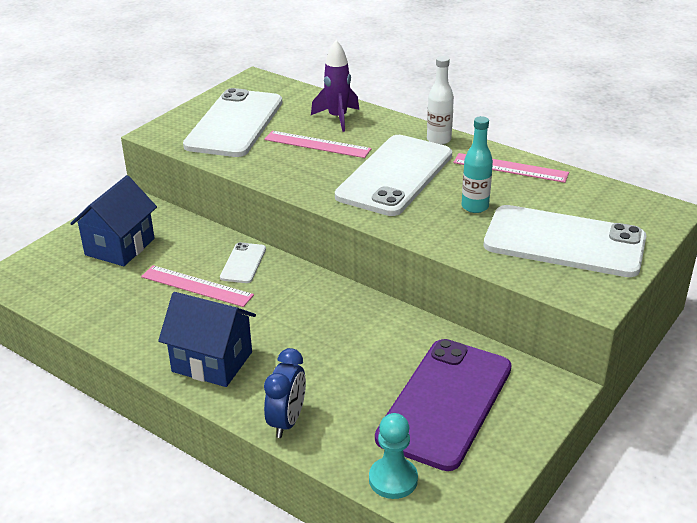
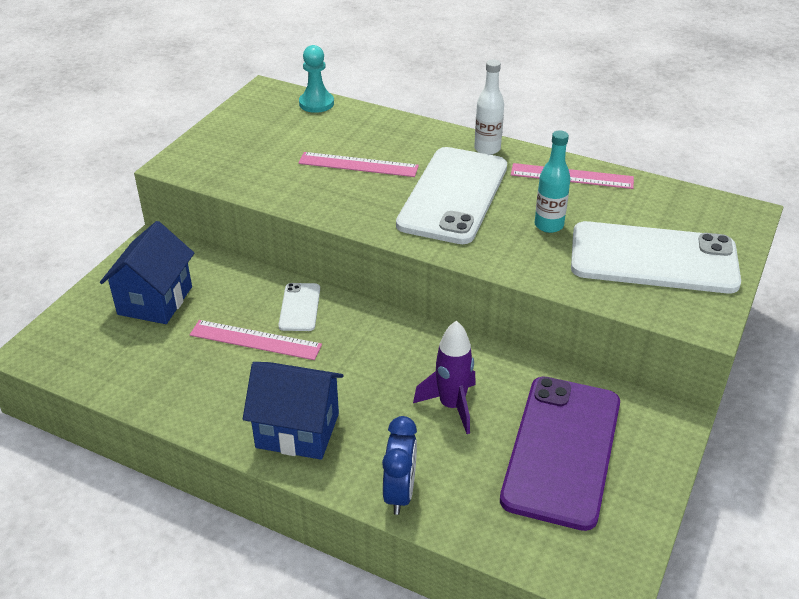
camera: 10 degrees left, 5 degrees up
white phone [183,88,282,157] -> none
purple rocket [311,40,359,132] -> purple rocket moved to [413,321,476,434]
turquoise pawn [369,413,418,499] -> turquoise pawn moved to [299,45,334,113]

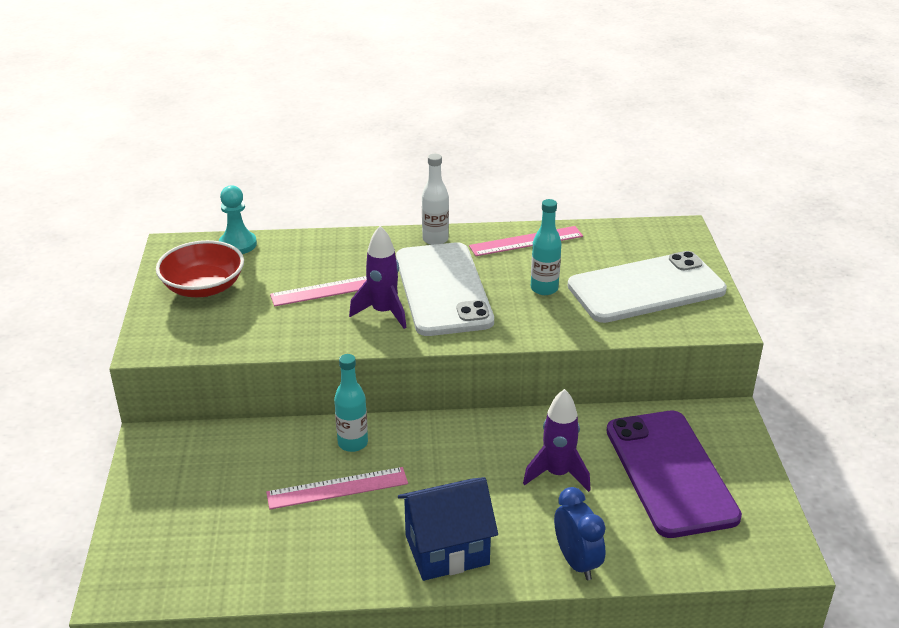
camera: 30 degrees left, 5 degrees down
blue house [100,221,194,324] -> none
white phone [278,283,320,331] -> turquoise bottle [334,354,368,452]
none -> red bowl [156,240,244,297]
none -> purple rocket [349,226,407,329]

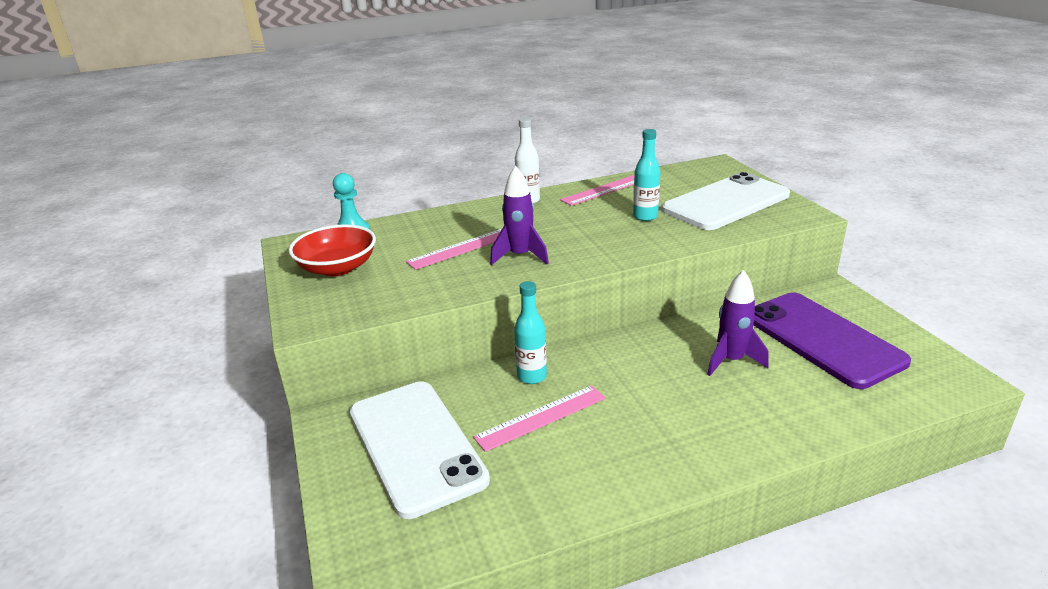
camera: 15 degrees left, 5 degrees down
white phone [396,242,494,336] -> white phone moved to [350,381,490,519]
blue house [398,477,498,581] -> none
blue clock [554,487,606,580] -> none

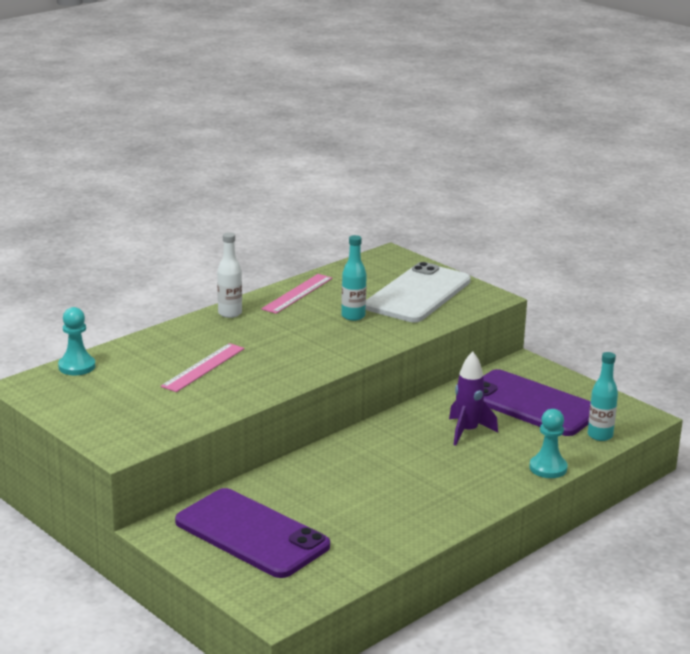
camera: 25 degrees left, 5 degrees down
red bowl [289,224,376,276] -> none
white phone [350,381,490,519] -> purple phone [175,488,330,578]
pink ruler [473,385,605,452] -> none
purple rocket [490,165,549,265] -> none
turquoise bottle [514,281,547,384] -> turquoise bottle moved to [588,352,618,441]
none -> turquoise pawn [529,409,568,478]

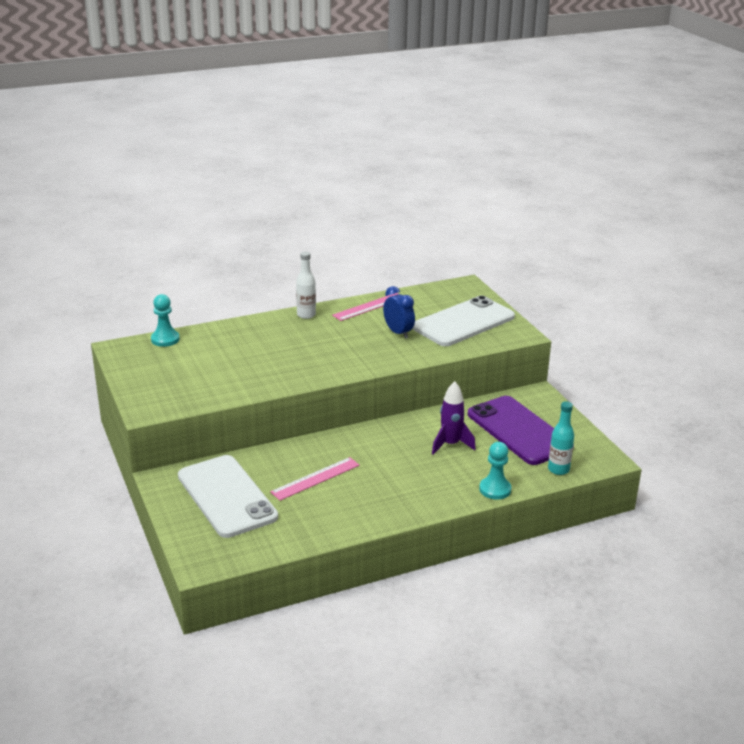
camera: 20 degrees right, 5 degrees up
pink ruler [161,343,245,392] -> pink ruler moved to [270,457,360,501]
purple phone [175,488,330,578] -> white phone [178,455,278,538]
turquoise bottle [341,235,367,321] -> blue clock [383,286,415,339]

